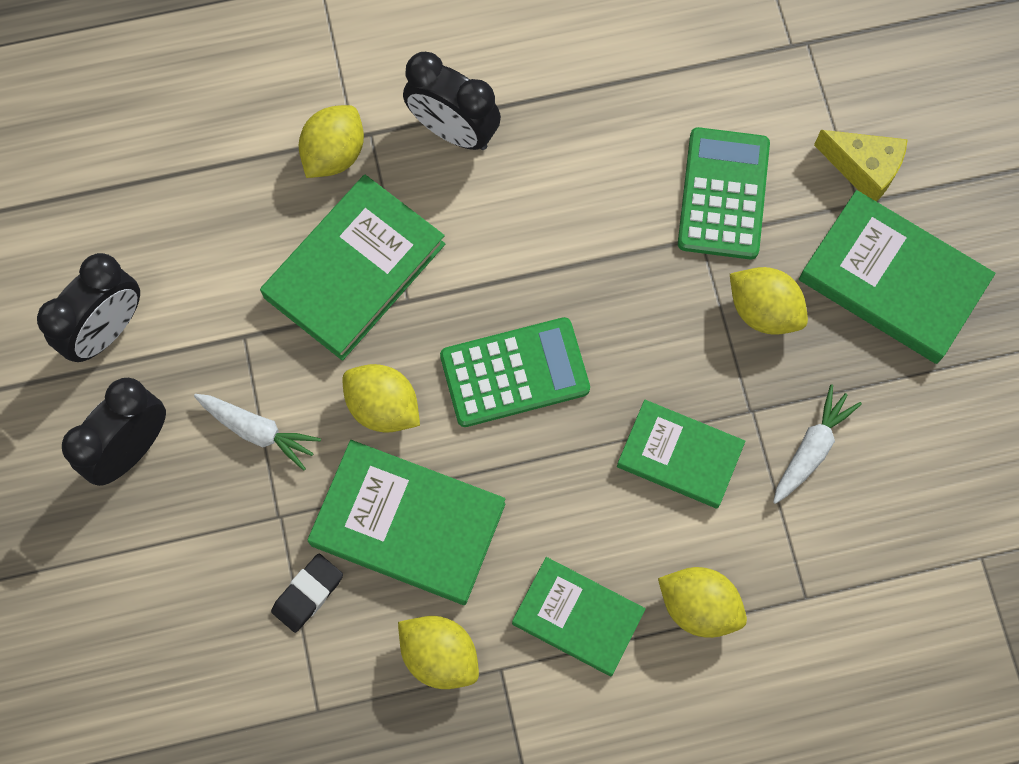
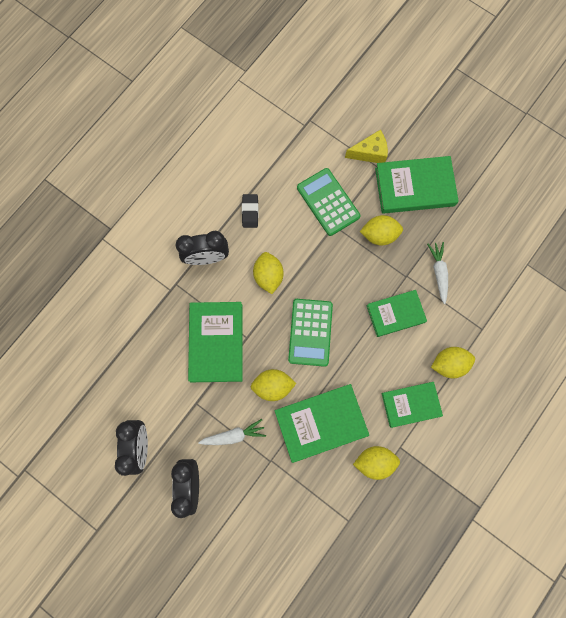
camera: 40 degrees left, 5 degrees up
black eraser [271,554,343,633] -> black eraser moved to [242,194,259,228]
yellow lemon [299,105,364,178] -> yellow lemon moved to [253,252,284,294]
green calculator [440,317,590,427] -> green calculator turned 150 degrees clockwise [288,299,333,367]

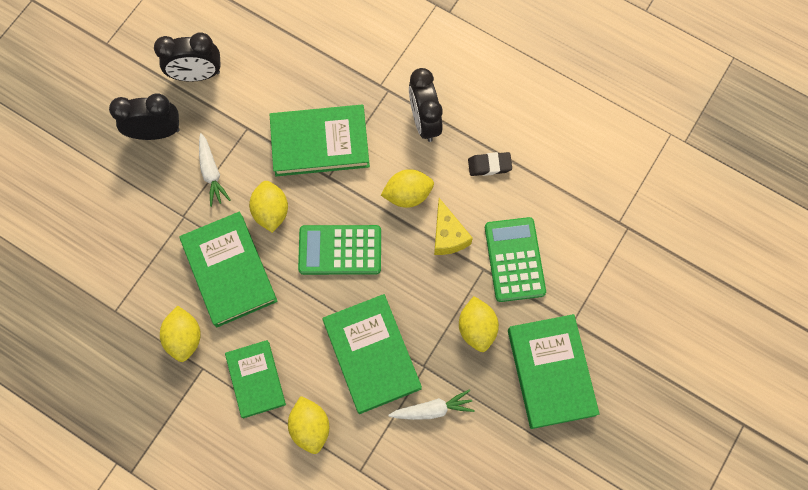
camera: 85 degrees right, 5 degrees down
green calculator [297,168,360,236] -> green calculator turned 60 degrees counterclockwise [485,217,546,302]
yellow cheese [345,130,388,163] -> yellow cheese moved to [434,198,473,255]
green book [367,290,427,337] -> green book [322,294,422,414], size x1.52

